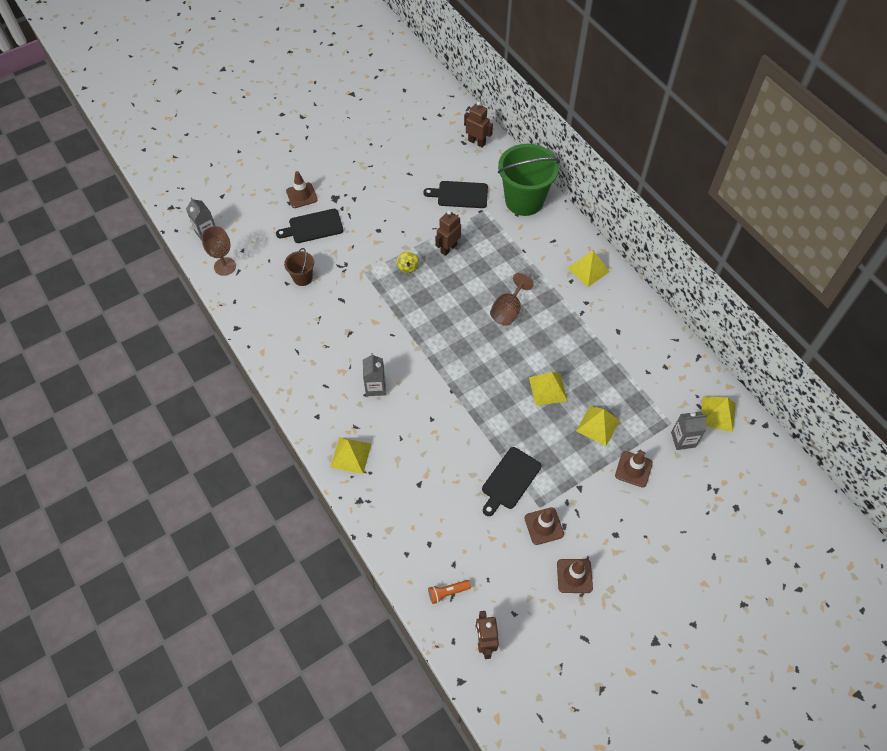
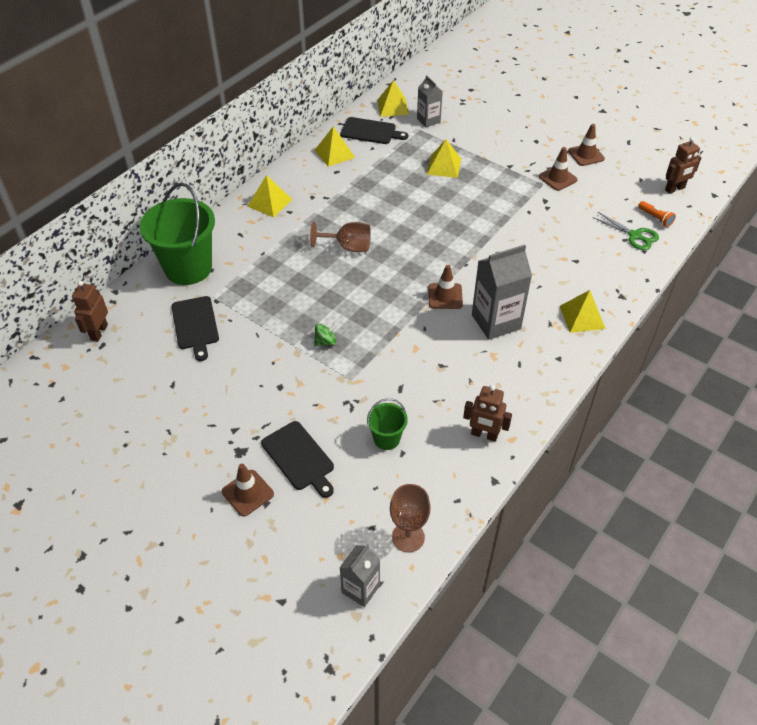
camera: 110 degrees left, 10 degrees down
brown bucket [284,248,314,286] -> green bucket [367,398,408,450]
grey carton [363,353,386,396] -> grey carton [472,245,532,340], size x1.68
yellow spinning top [397,251,419,273] -> green spinning top [314,323,337,346]
brown robot [435,210,461,256] -> brown robot moved to [463,385,512,442]
black cutting board [482,447,541,516] -> black cutting board moved to [340,117,408,144]
yellow pyramid [529,372,568,406] -> yellow pyramid moved to [315,126,355,167]
brown traffic cone [615,451,653,488] -> brown traffic cone moved to [428,265,463,309]
none -> green scissors [593,212,659,250]

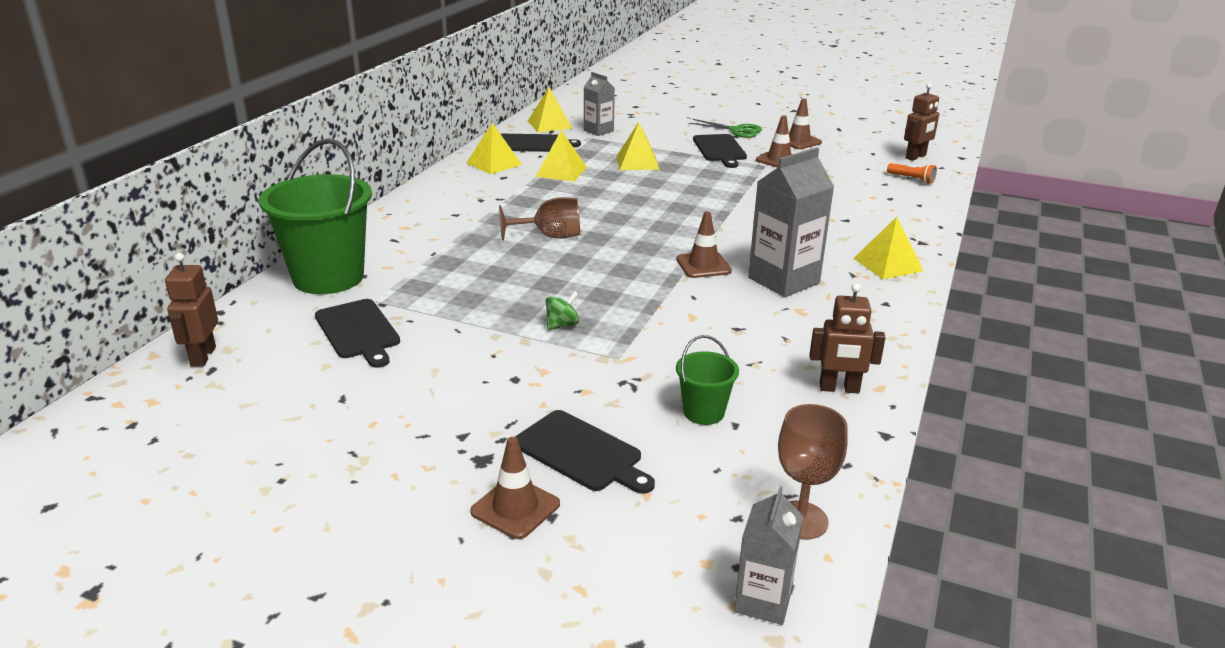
camera: 15 degrees left, 20 degrees down
yellow pyramid [247,175,292,218] -> yellow pyramid moved to [536,130,587,182]
green scissors [593,212,659,250] -> green scissors moved to [689,119,762,138]
none -> black cutting board [693,134,747,168]

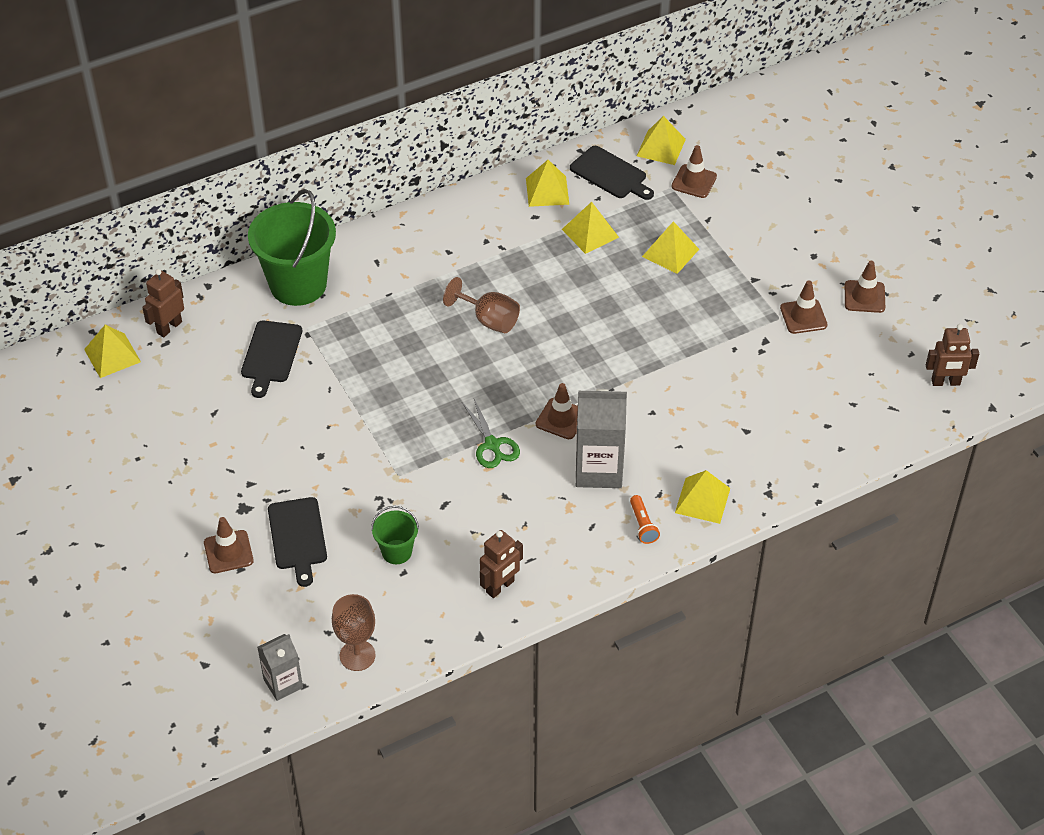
camera: 40 degrees right, 20 degrees up
green spinning top [546,291,579,330] -> none
grey carton [584,72,615,136] -> brown traffic cone [671,145,717,198]
green scissors [689,119,762,138] -> green scissors moved to [462,399,520,468]
black cutting board [693,134,747,168] -> none
brown robot [809,283,886,393] -> brown robot turned 90 degrees counterclockwise [480,530,523,598]
orange flashlight [887,163,937,184] -> orange flashlight moved to [630,495,660,544]
none -> yellow pyramid [84,325,141,378]

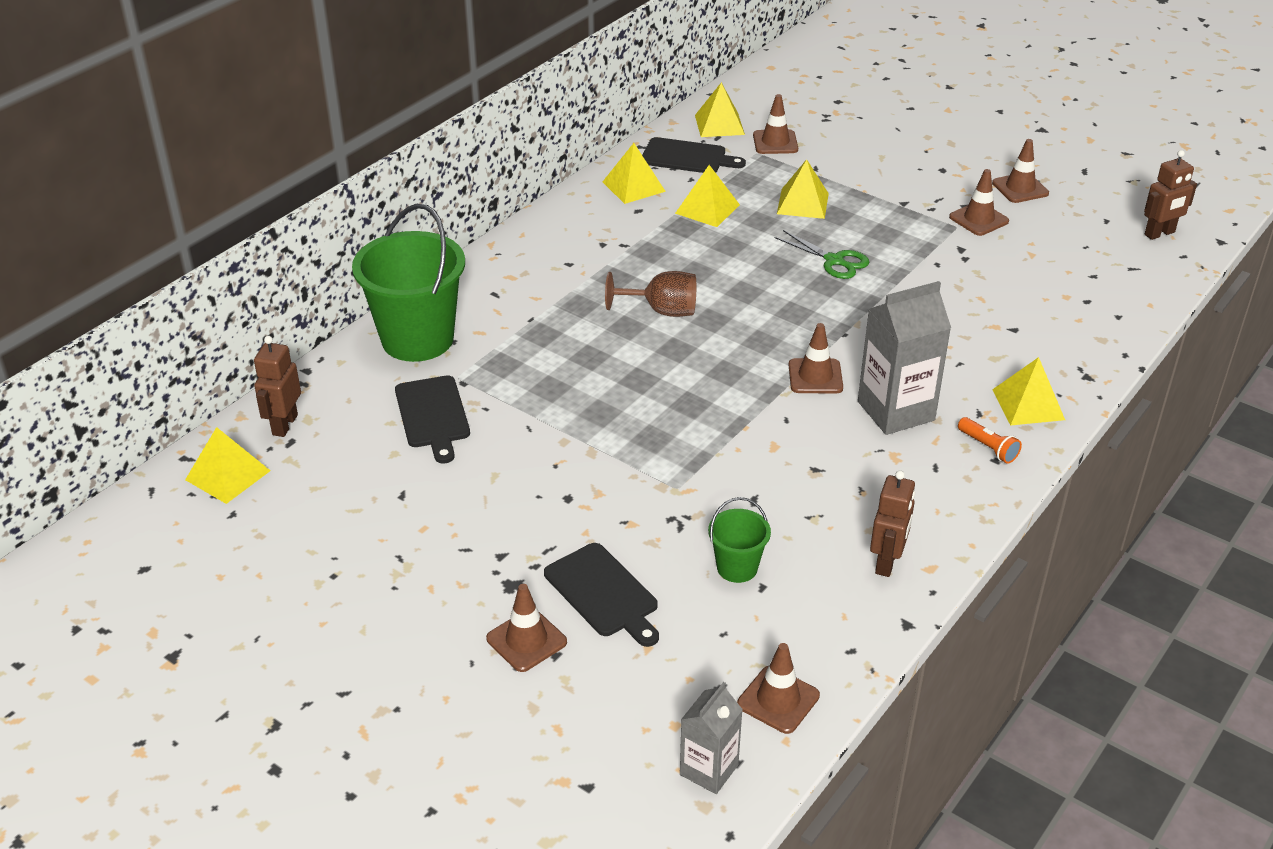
camera: 25 degrees left, 10 degrees down
brown goblet [332,594,376,671] -> brown traffic cone [737,643,820,734]
green scissors [462,399,520,468] -> green scissors moved to [774,230,869,279]

